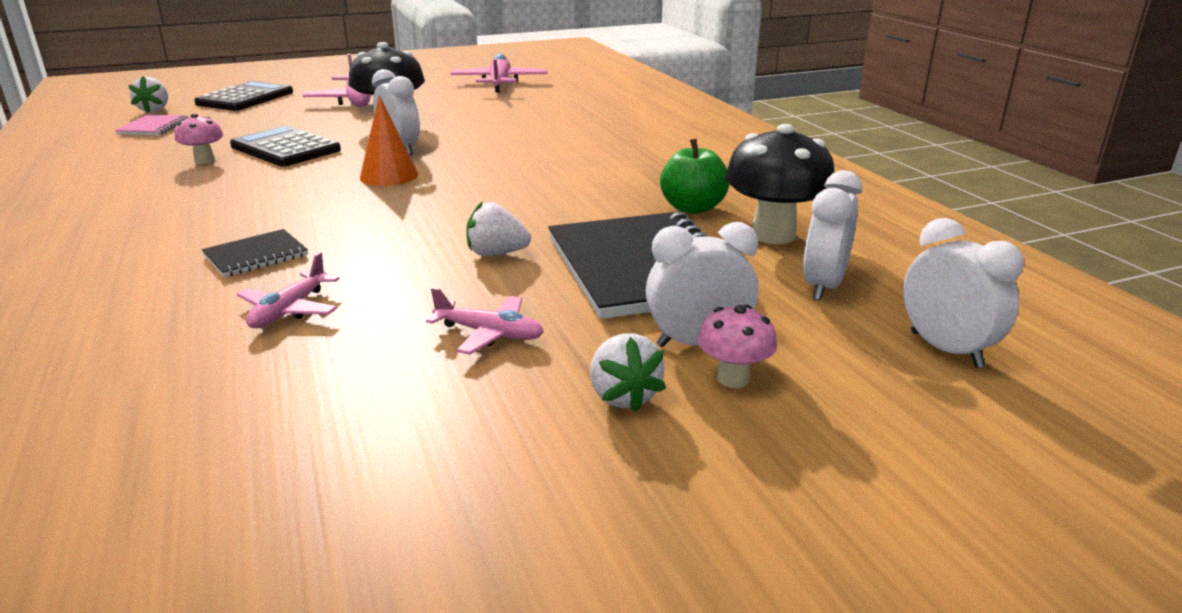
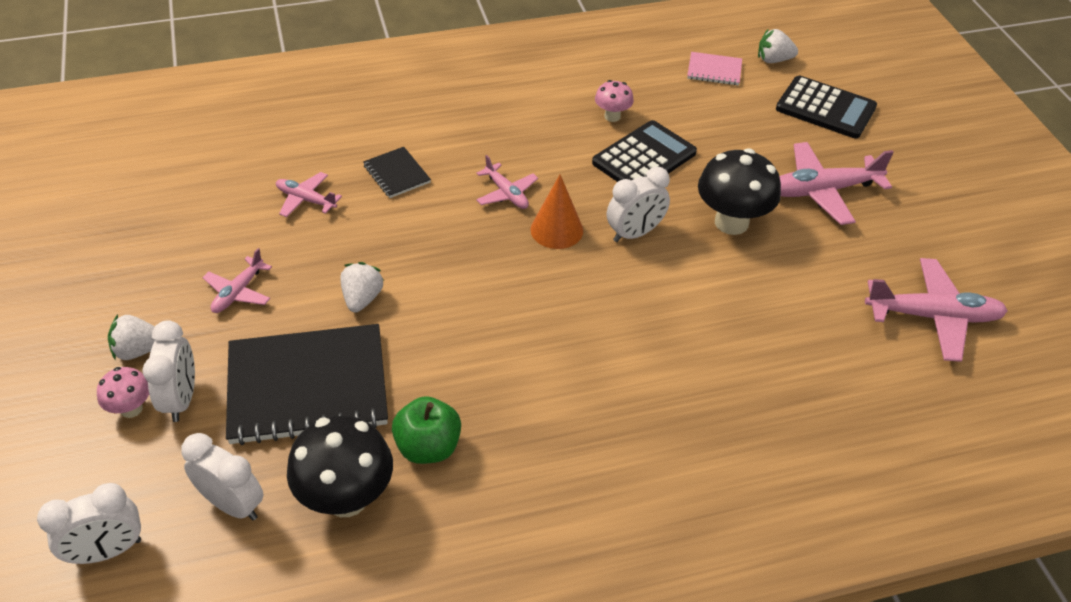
camera: 95 degrees right, 20 degrees up
none -> pink plane [476,155,538,209]

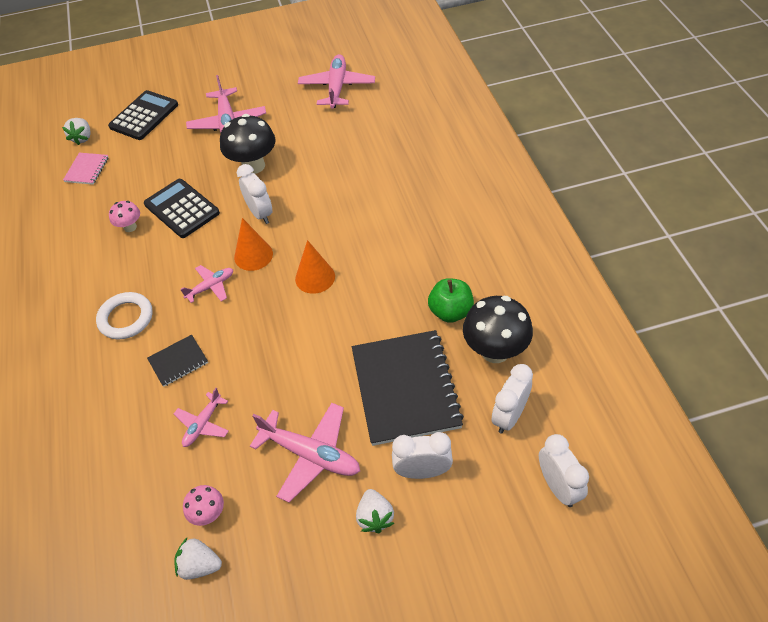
camera: 85 degrees left, 5 degrees up
pink mushroom [97,367,149,418] -> pink mushroom moved to [183,485,224,526]
pink plane [202,248,272,313] -> pink plane [250,403,360,503], size x1.76
white strawberry [340,262,384,312] -> white strawberry moved to [175,538,222,580]
none -> white ring [96,292,153,339]
none -> orange cone [295,240,335,294]

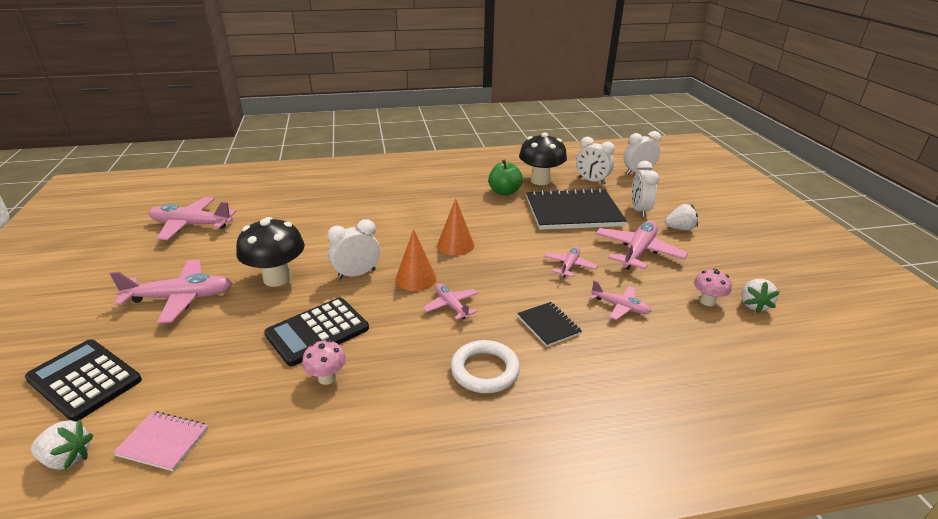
camera: 90 degrees left, 20 degrees down
none -> pink plane [544,246,598,277]

